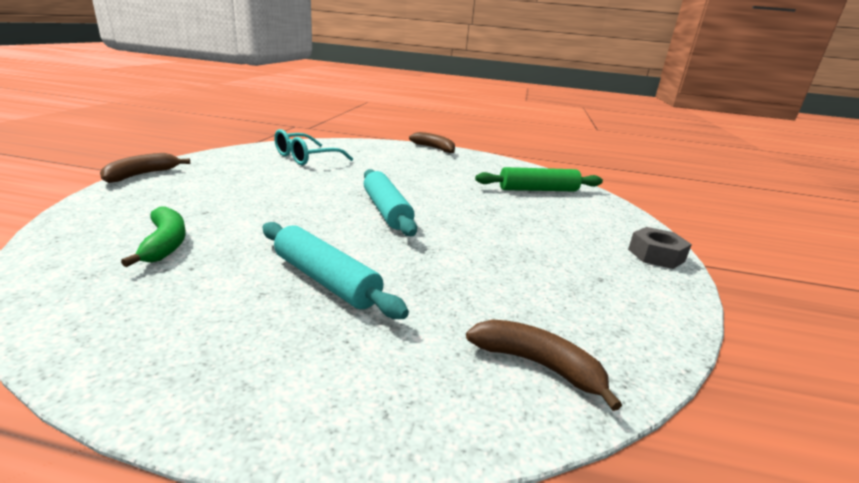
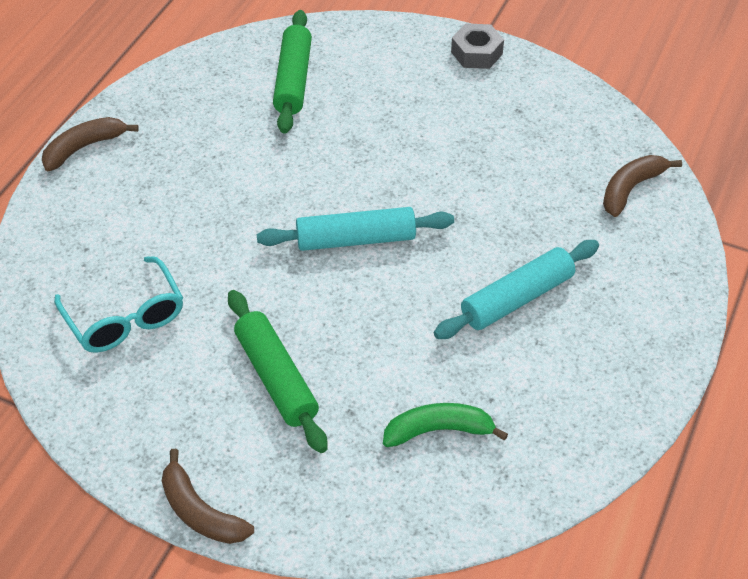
camera: 75 degrees left, 25 degrees up
none -> green rolling pin [228,290,327,453]

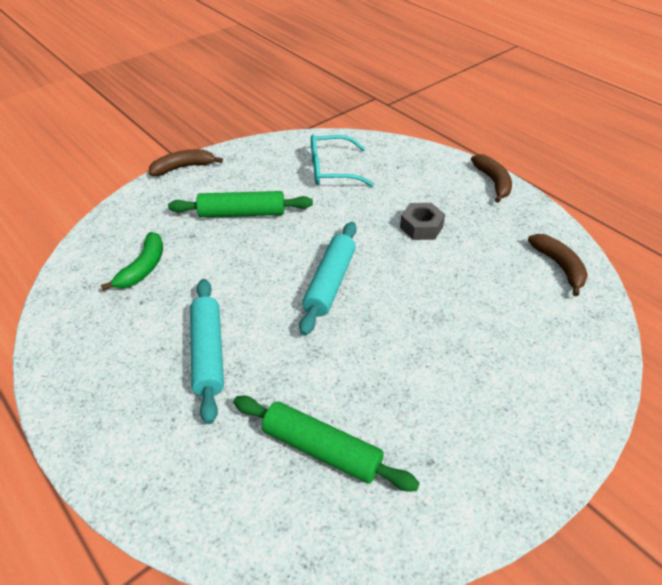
camera: 115 degrees right, 5 degrees down
green rolling pin [273,10,312,134] -> green rolling pin moved to [233,396,420,492]
grey nut [451,23,504,69] -> grey nut moved to [400,203,445,240]
brown banana [603,155,682,217] -> brown banana moved to [528,234,588,296]

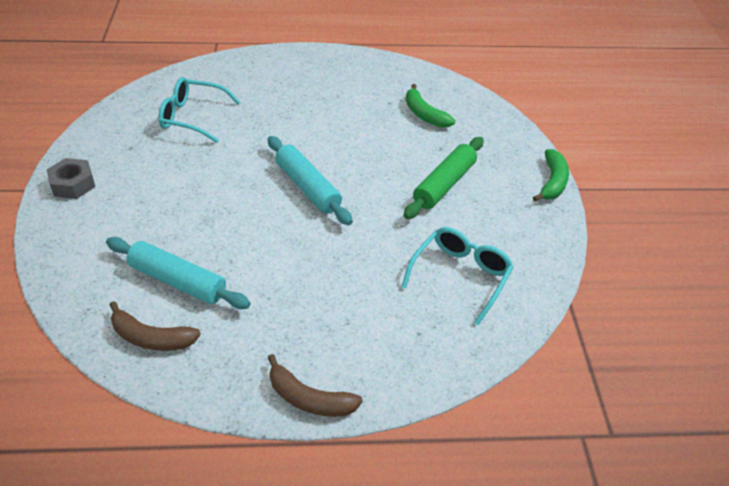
camera: 125 degrees right, 0 degrees up
brown banana [149,149,223,176] -> green banana [533,149,569,202]
turquoise rolling pin [190,279,224,424] -> turquoise rolling pin moved to [106,237,251,309]
green rolling pin [233,396,420,492] -> turquoise glasses [158,77,241,143]
grey nut [400,203,445,240] -> grey nut moved to [47,158,95,199]

